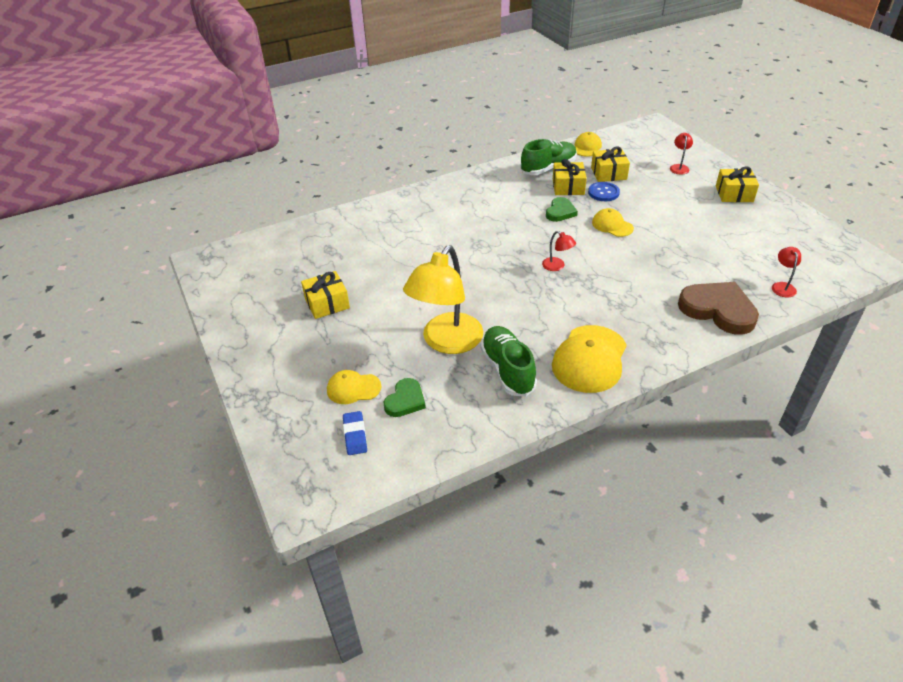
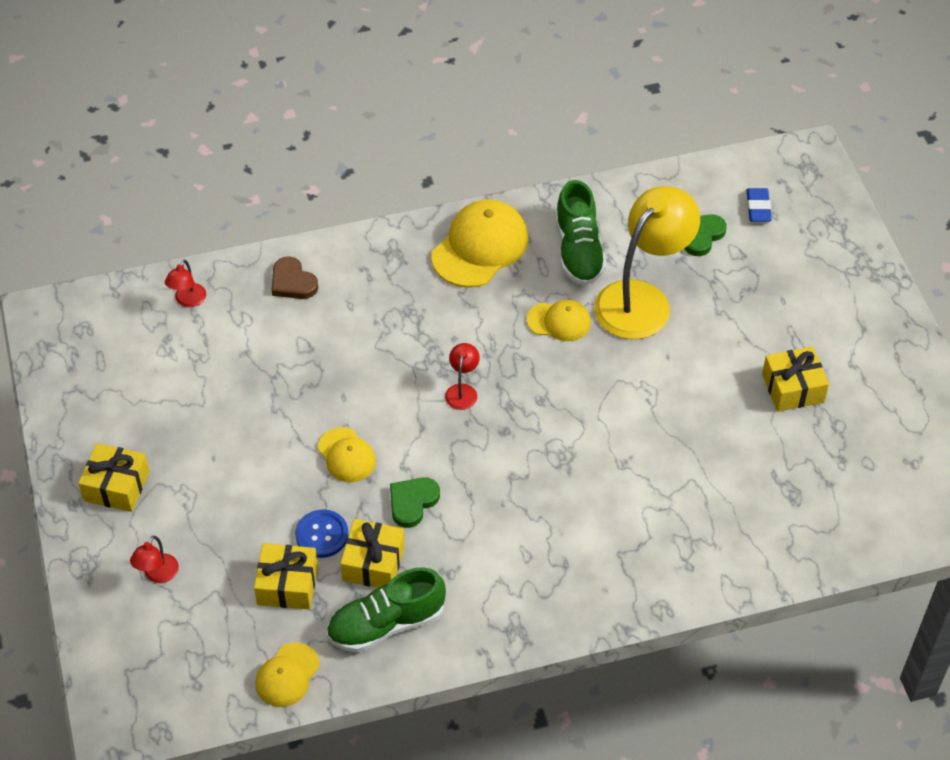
camera: 170 degrees left, 10 degrees up
yellow cap [327,370,382,404] -> yellow cap moved to [527,300,591,341]
red lamp [542,231,576,271] -> red lamp turned 45 degrees clockwise [445,343,480,410]
brown heart [678,282,759,335] -> brown heart [272,256,318,299], size x0.56

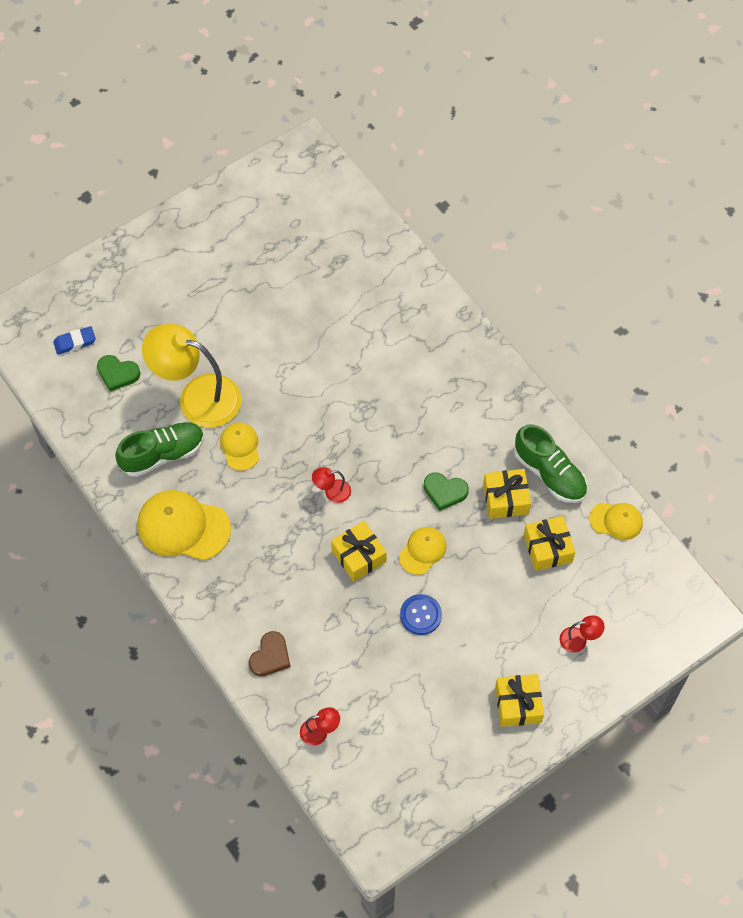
camera: 110 degrees left, 10 degrees up
blue button [295,509,349,558] -> blue button moved to [400,594,442,635]
yellow gift [762,347,829,412] -> yellow gift moved to [331,521,387,582]

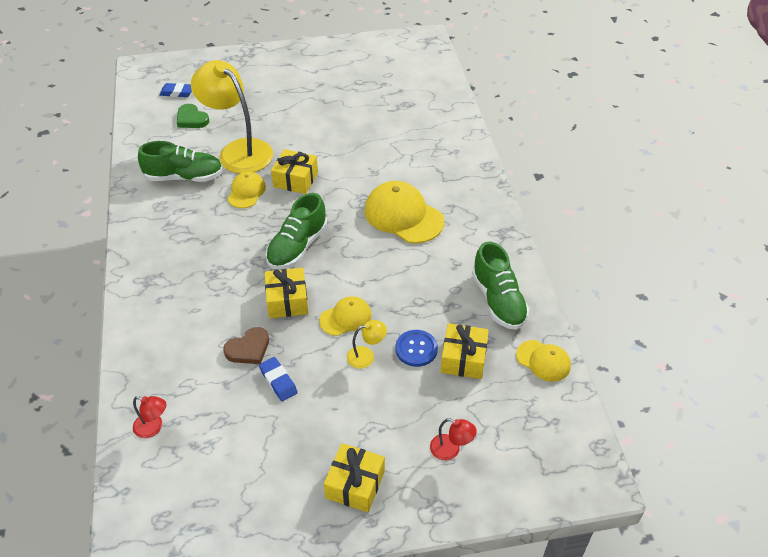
camera: 25 degrees right, 15 degrees down
yellow cap [137,490,231,561] -> yellow cap moved to [364,181,444,244]
brown heart [249,631,290,676] -> brown heart moved to [223,327,269,364]
red lamp [312,467,351,503] -> green shoe [266,193,327,270]
blue button [400,594,442,635] -> blue button moved to [395,330,438,367]
green heart [424,472,469,511] -> none
yellow gift [483,469,531,519] -> yellow gift moved to [271,149,318,194]
none -> blue eraser [259,357,298,401]
none -> yellow lamp [347,320,387,369]

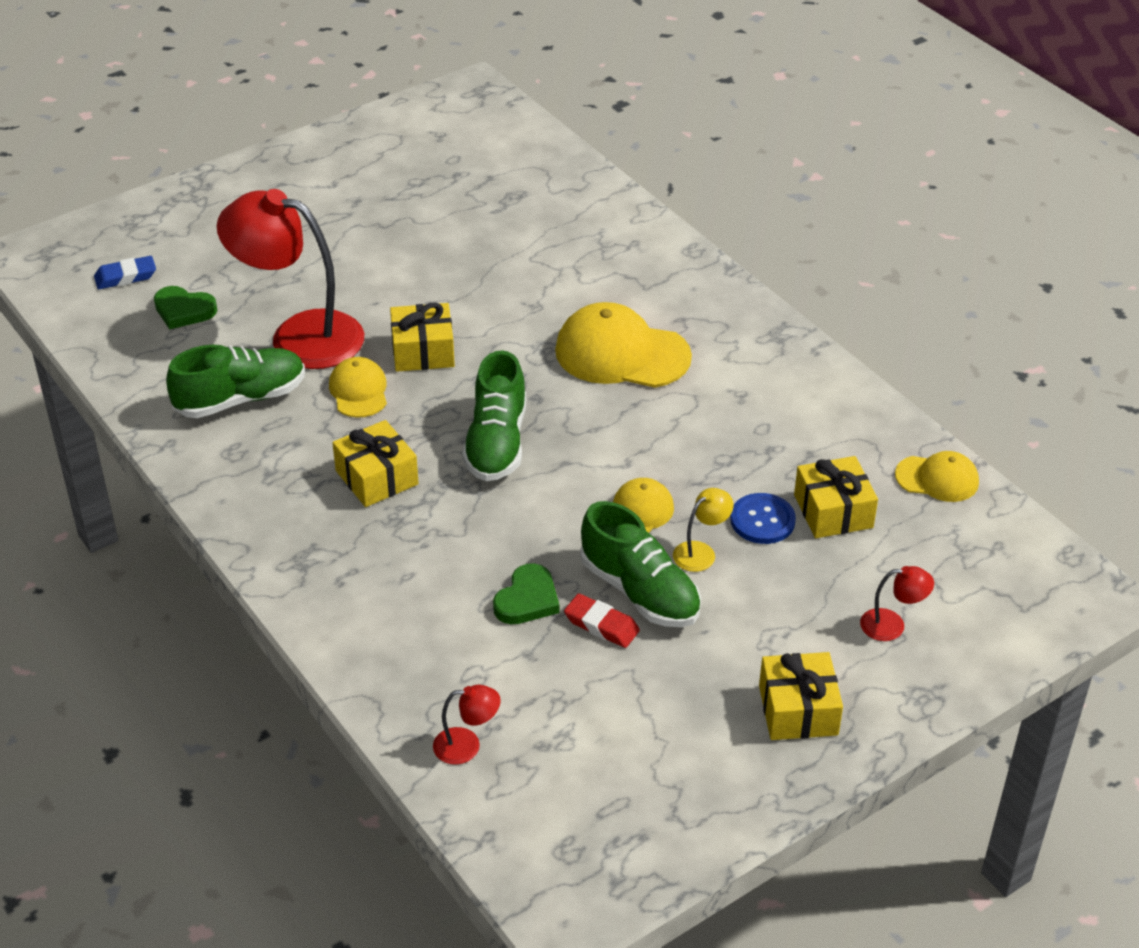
camera: 25 degrees left, 5 degrees down
yellow lamp [191,60,273,174] -> red lamp [217,189,364,369]
brown heart [223,327,269,364] -> green heart [493,563,559,624]
blue eraser [259,357,298,401] -> red eraser [564,593,640,648]
yellow gift [265,268,308,318] -> yellow gift moved to [332,420,419,507]
green shoe [472,242,529,330] -> green shoe moved to [580,501,701,627]

